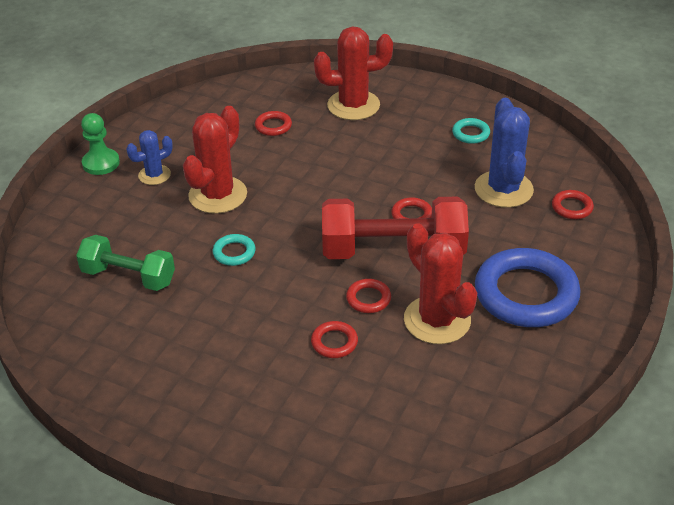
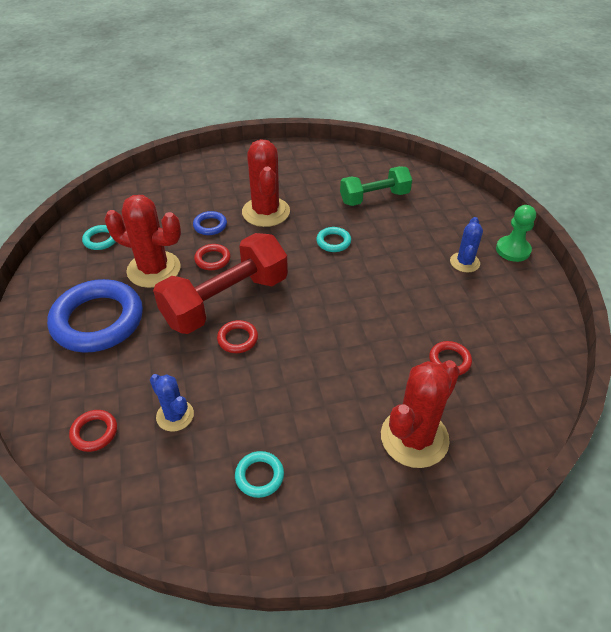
camera: 140 degrees right, 5 degrees up
red cactus [183,106,247,214] -> red cactus moved to [242,139,290,227]
red ring [311,321,358,358] -> blue ring [193,211,227,235]
blue cactus [475,98,534,208] -> blue cactus [150,374,194,432], size x0.57
none -> turquoise ring [82,225,116,250]

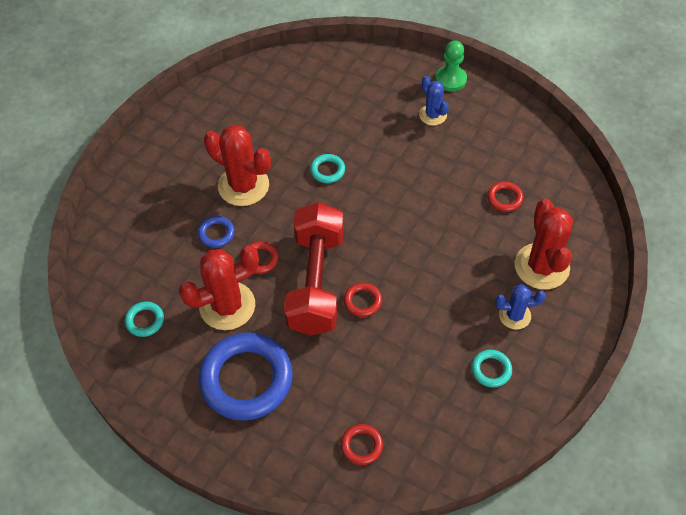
camera: 45 degrees left, 10 degrees up
blue cactus [150,374,194,432] -> blue cactus moved to [495,284,546,330]
green dumbbell [340,166,412,206] -> none

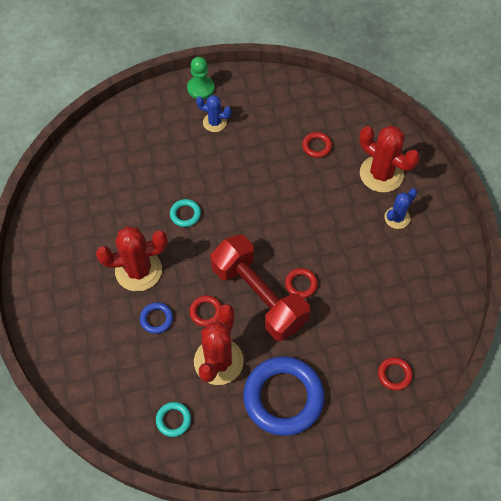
camera: 45 degrees left, 5 degrees up
turquoise ring [472,350,512,387] -> none

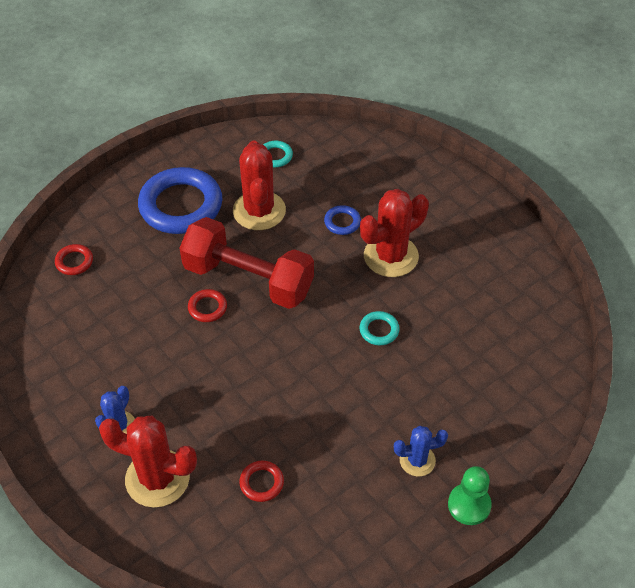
camera: 155 degrees right, 10 degrees down
red ring [189,295,221,327] -> none

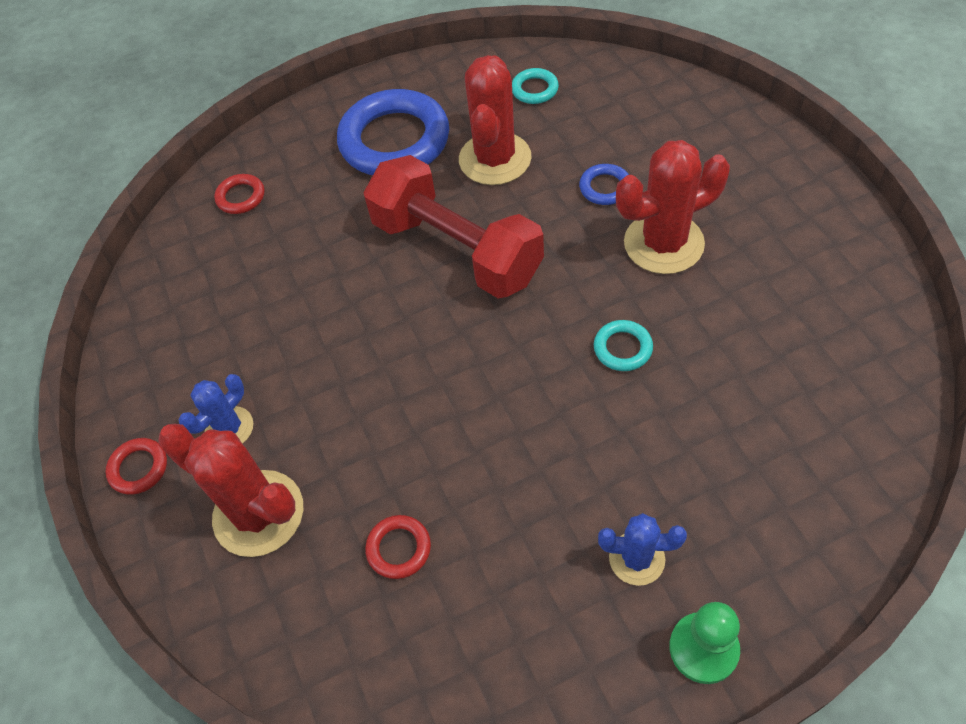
camera: 20 degrees right, 5 degrees up
red ring [188,289,227,322] -> red ring moved to [105,438,167,495]

